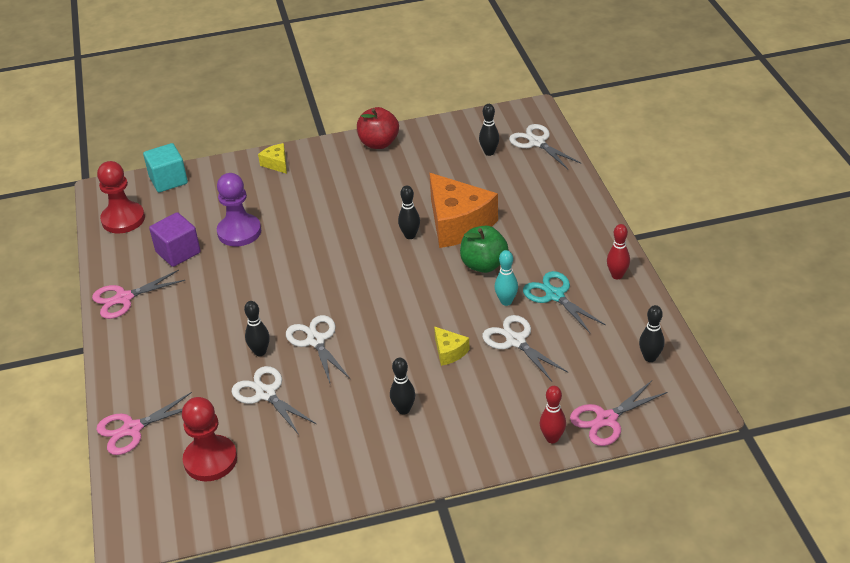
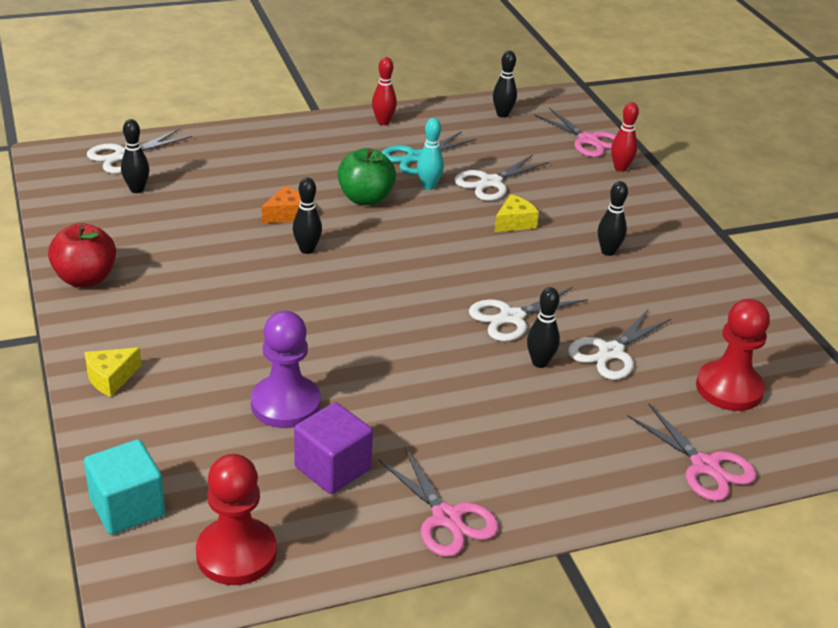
camera: 100 degrees left, 5 degrees down
orange cheese [429,173,498,248] -> orange cheese [262,186,301,223], size x0.45

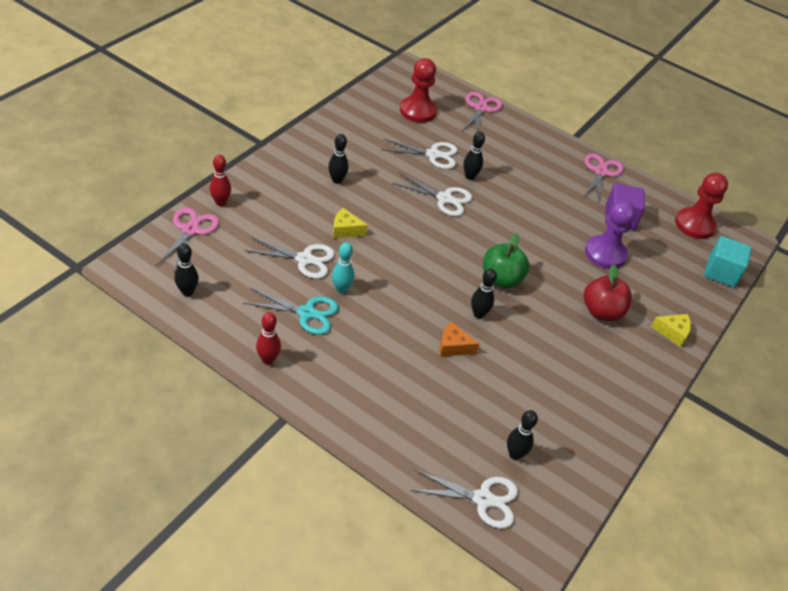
camera: 130 degrees left, 10 degrees up
red apple [48,223,116,287] -> red apple moved to [584,264,632,321]
green apple [337,148,396,205] -> green apple moved to [483,233,530,288]

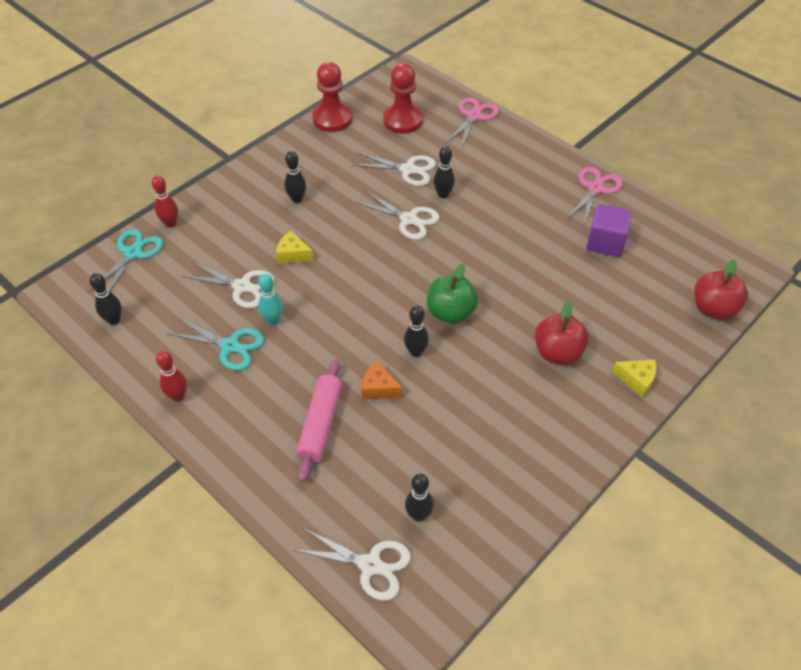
camera: 15 degrees right, 5 degrees up
pink scissors [156,208,219,271] -> turquoise scissors [88,229,163,292]
purple pawn [585,200,636,269] -> none
red pawn [675,173,728,239] -> red pawn moved to [312,62,352,132]
turquoise cube [704,236,752,287] -> red apple [694,260,748,320]
none -> pink rolling pin [296,359,342,482]

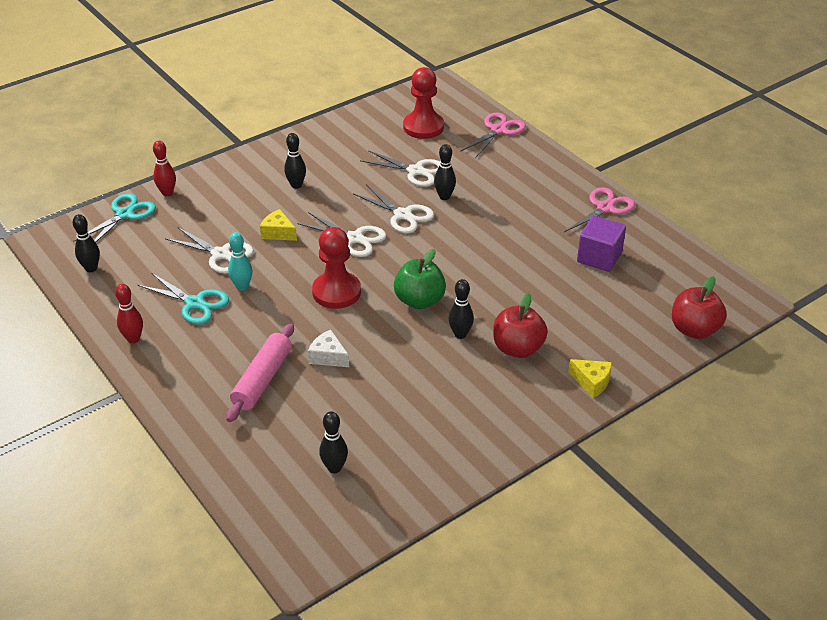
camera: 10 degrees right, 10 degrees down
white scissors [294,528,411,601] -> white scissors moved to [297,212,386,257]
red pawn [312,62,352,132] -> red pawn moved to [312,227,361,309]
orange cheese [361,361,403,399] -> white cheese [308,330,349,367]
black bowling pin [404,306,429,357] -> black bowling pin moved to [449,279,474,339]

